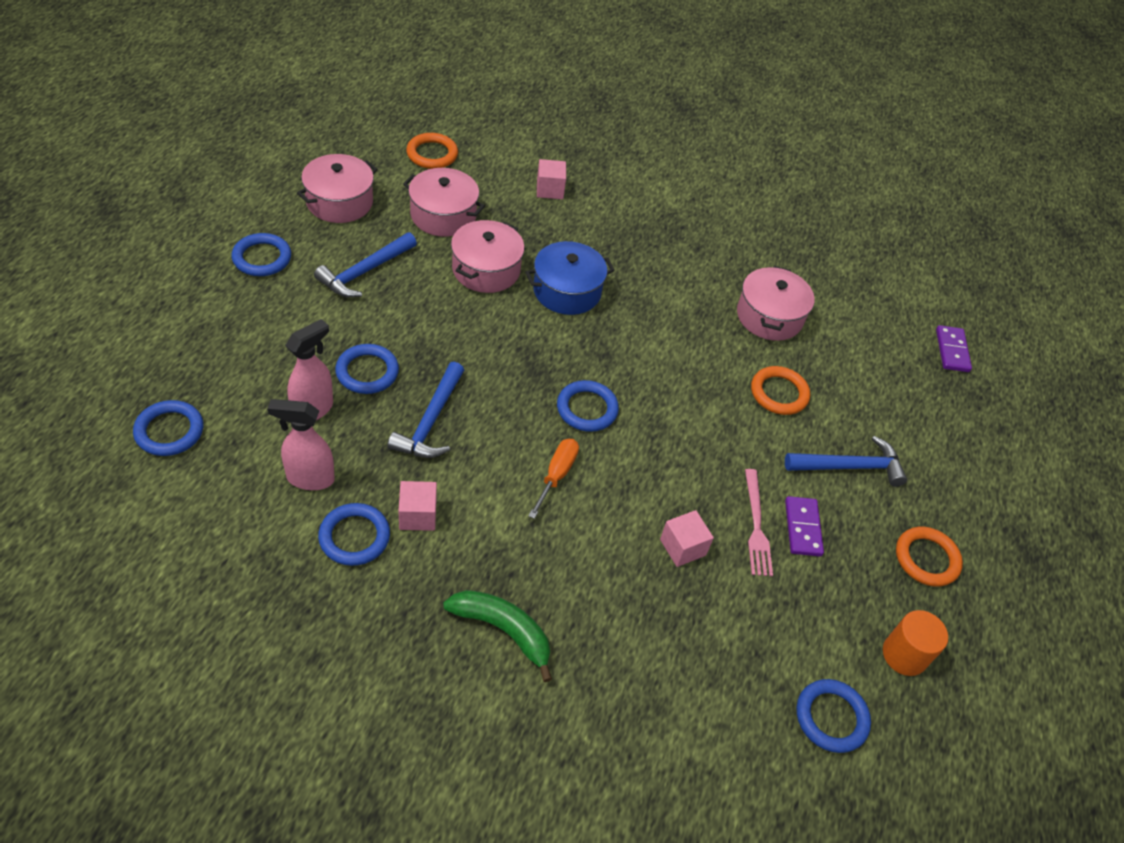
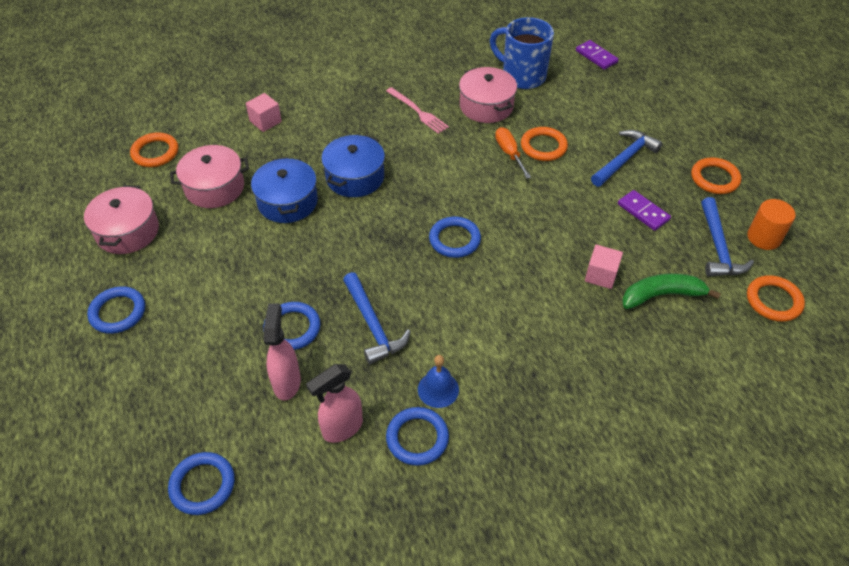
camera: 35 degrees left, 0 degrees up
blue hammer [314,232,417,298] -> blue hammer moved to [701,197,754,277]
pink cube [398,481,437,531] -> blue bell [418,355,459,408]
green banana [443,590,552,682] -> green banana moved to [622,274,721,309]
pink pot [451,220,525,293] -> blue pot [251,157,318,223]
orange screwdriver [528,439,579,519] -> orange screwdriver moved to [495,127,531,179]
pink fork [745,469,773,576] -> pink fork moved to [386,87,449,134]
blue ring [797,679,871,753] -> orange ring [747,275,805,322]
none -> blue mug [490,17,554,89]

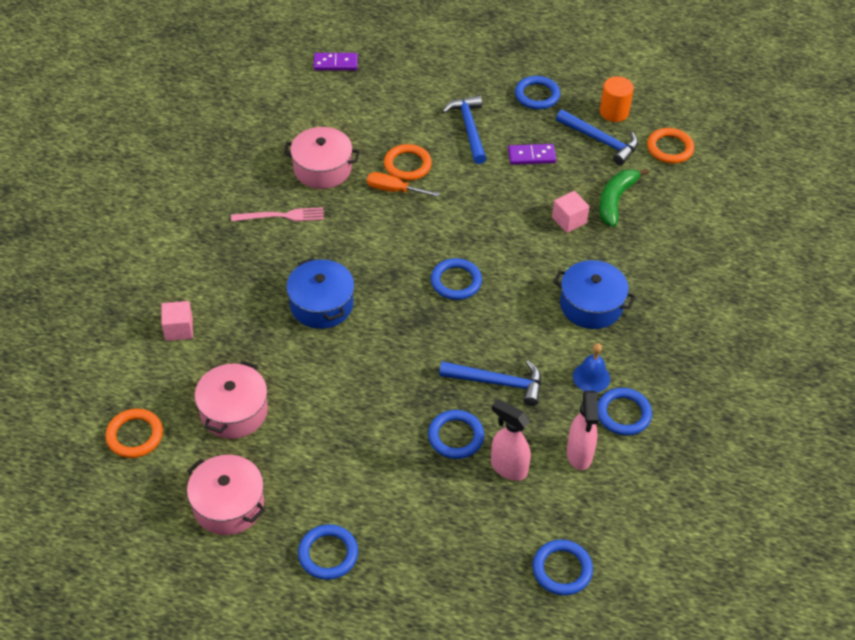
camera: 55 degrees left, 0 degrees up
blue pot [251,157,318,223] -> blue pot moved to [553,260,636,329]
blue mug [490,17,554,89] -> none
orange ring [691,158,741,194] -> blue ring [515,76,560,109]

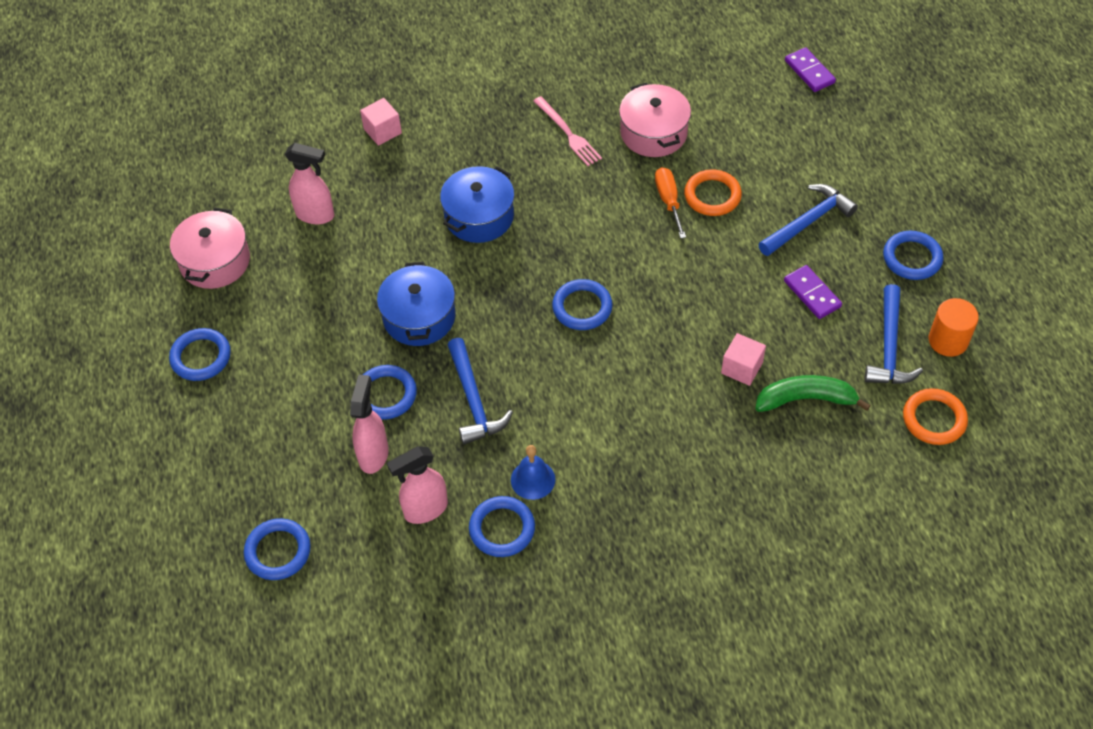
camera: 65 degrees right, 5 degrees up
orange ring [105,409,163,458] -> none
pink pot [195,361,268,439] -> pink spray bottle [285,143,334,224]
blue pot [553,260,636,329] -> blue pot moved to [377,262,456,346]

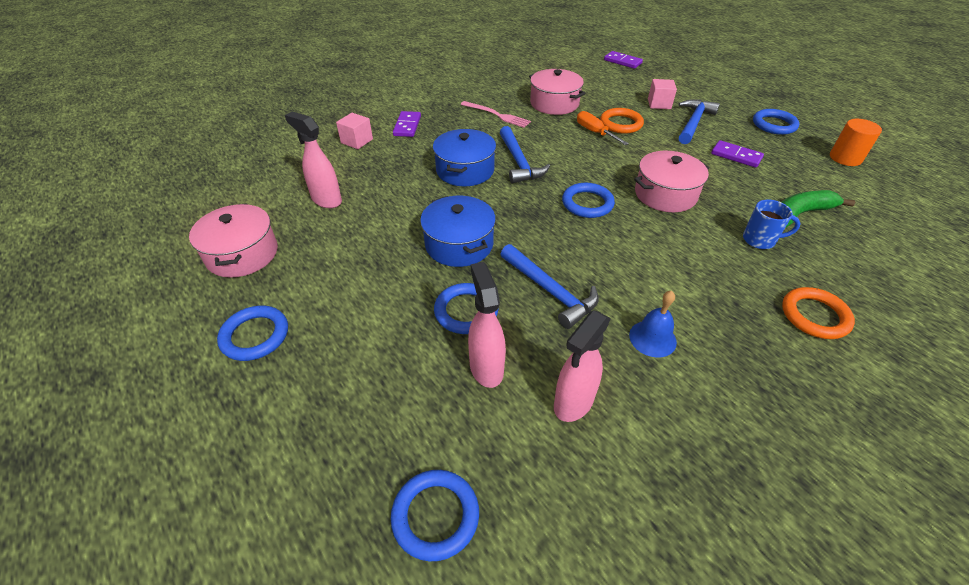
camera: 25 degrees left, 10 degrees down
pink spray bottle [285,143,334,224] -> pink spray bottle turned 135 degrees counterclockwise [285,111,342,208]
blue ring [469,496,535,557] -> none
pink cube [721,333,766,386] -> pink cube moved to [648,79,677,109]
blue hammer [865,284,923,384] -> blue hammer moved to [500,126,550,184]
orange ring [903,388,968,445] -> orange ring moved to [782,287,855,339]
none -> purple domino [393,111,421,137]
none -> pink pot [634,151,709,212]
none -> blue mug [743,200,801,249]

